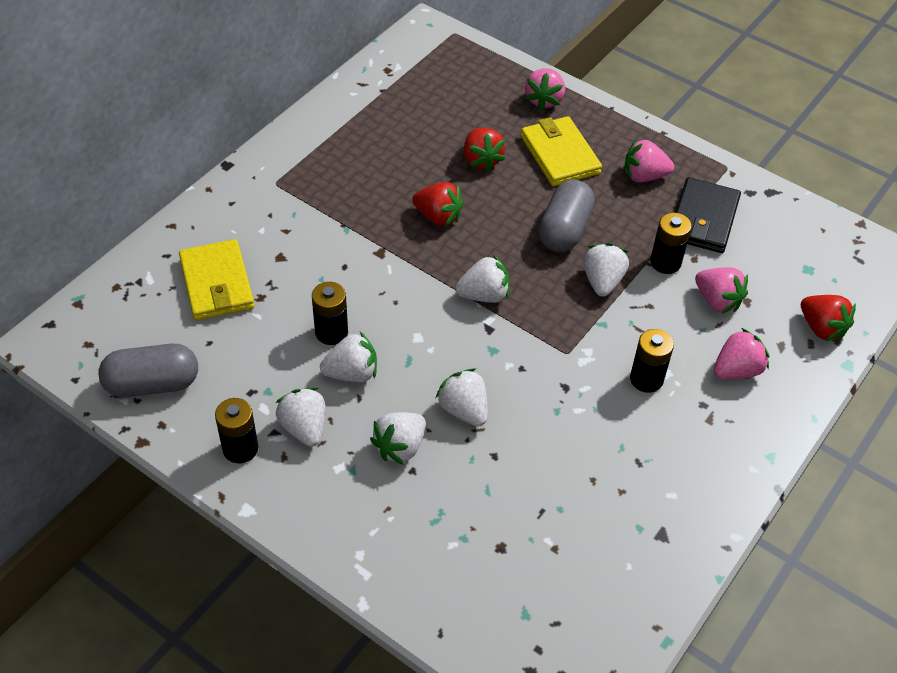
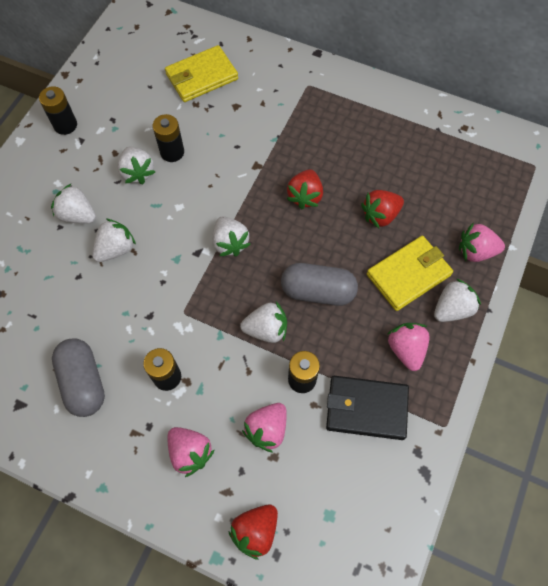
camera: 80 degrees right, 15 degrees up
grey capsule [98,344,198,397] -> grey capsule moved to [52,339,105,417]
white strawberry [276,387,326,447] -> white strawberry moved to [434,278,481,322]

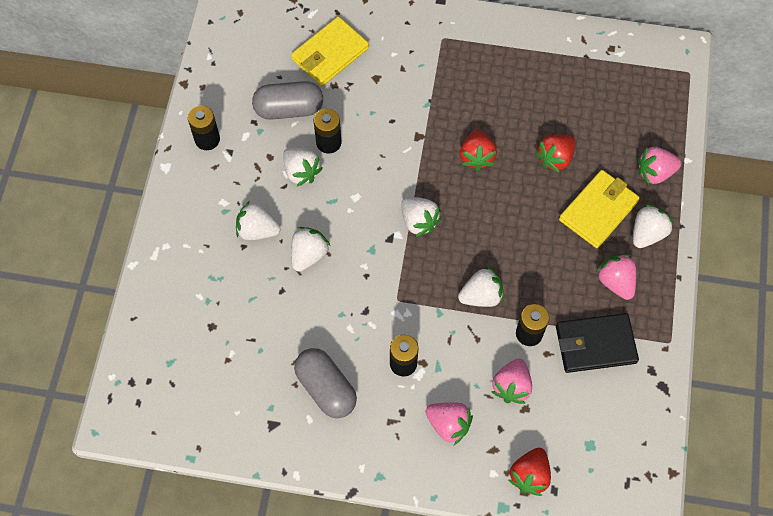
camera: 15 degrees left, 0 degrees up
grey capsule [281,263,358,306] -> grey capsule moved to [252,81,323,120]

